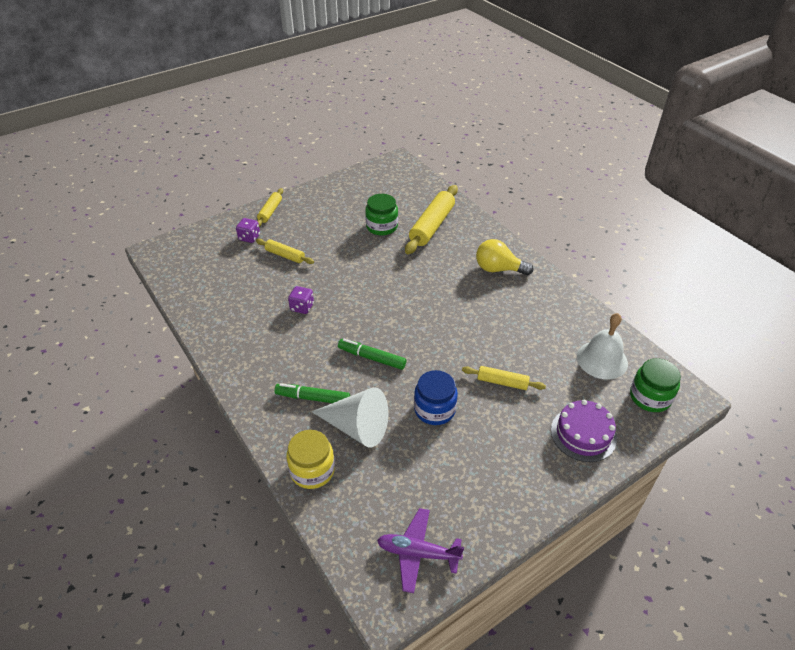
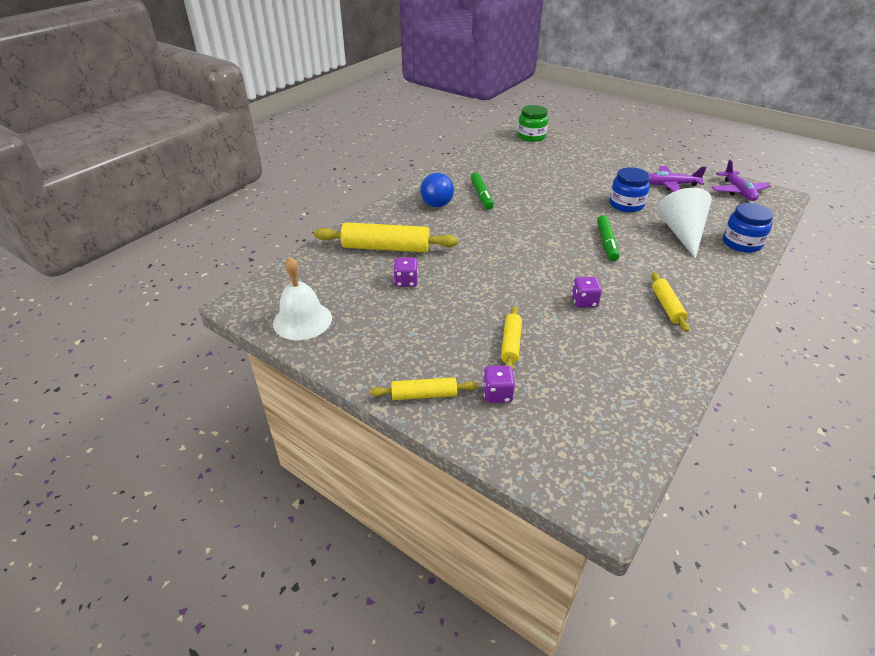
camera: 110 degrees left, 5 degrees down
green marker [274,383,350,403] -> green marker moved to [471,172,494,210]
yellow jar [286,430,335,489] -> blue jar [723,203,774,253]
green jar [365,194,398,236] -> purple dice [393,257,418,287]
yellow rolling pin [462,366,546,390] -> yellow rolling pin moved to [651,272,690,332]
yellow light bulb [476,239,533,275] -> blue light bulb [420,173,454,207]
purple cake [551,400,617,462] -> none
white bell [577,313,628,379] -> white bell moved to [273,257,332,340]
none -> purple plane [649,166,707,192]

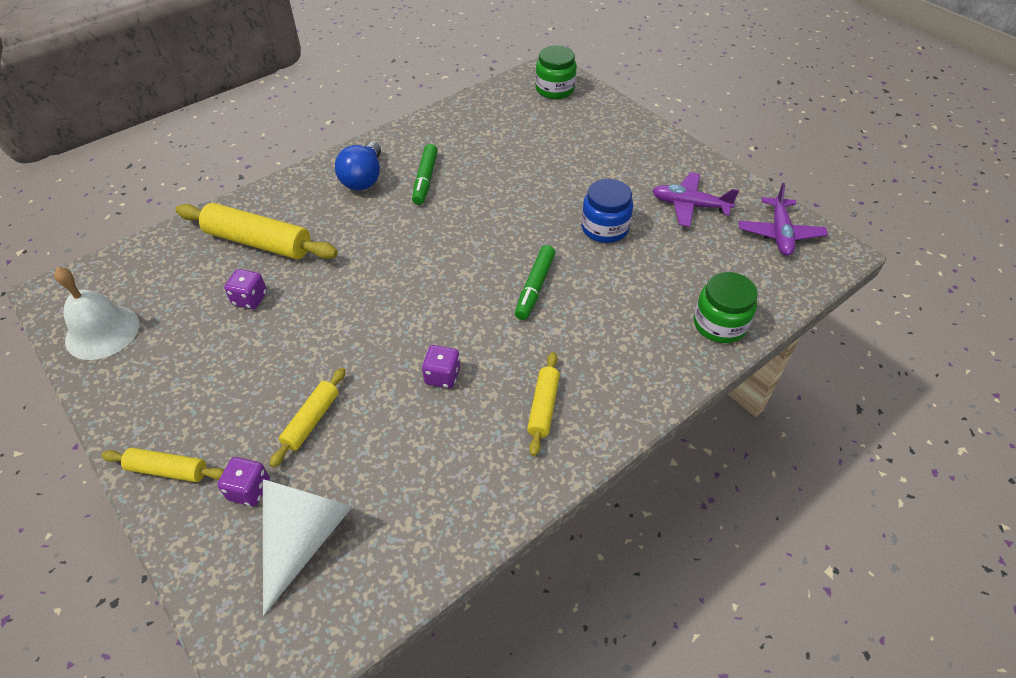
camera: 15 degrees right, 10 degrees up
white cone [657,188,712,259] -> white cone moved to [263,479,353,616]
blue jar [723,203,774,253] -> green jar [694,272,758,343]

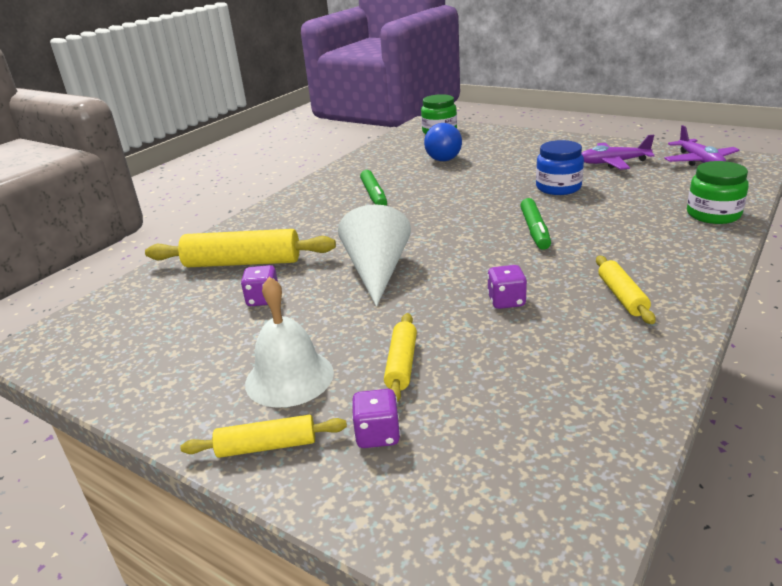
camera: 15 degrees left, 20 degrees down
white bell [54,267,139,360] -> white bell moved to [245,277,334,408]
white cone [263,479,353,616] -> white cone moved to [338,204,411,307]
blue light bulb [335,142,381,190] -> blue light bulb moved to [424,123,462,161]

